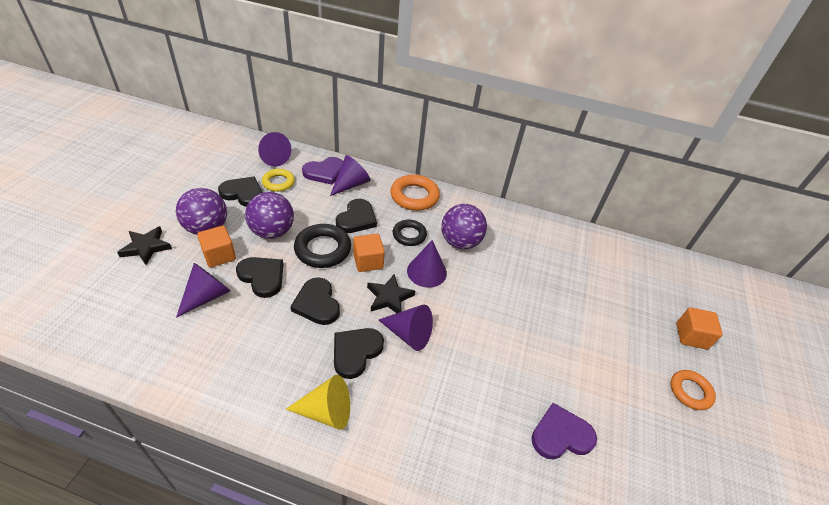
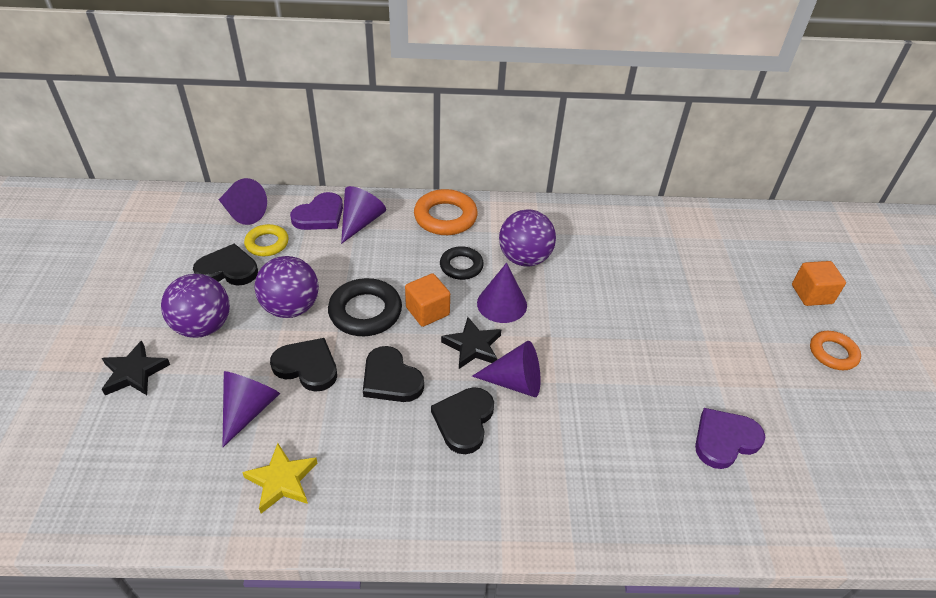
camera: 15 degrees left, 0 degrees up
orange cube [197,226,236,268] -> none
yellow cone [286,375,350,430] -> none
black heart [336,199,377,233] -> none
none -> yellow star [242,443,317,513]

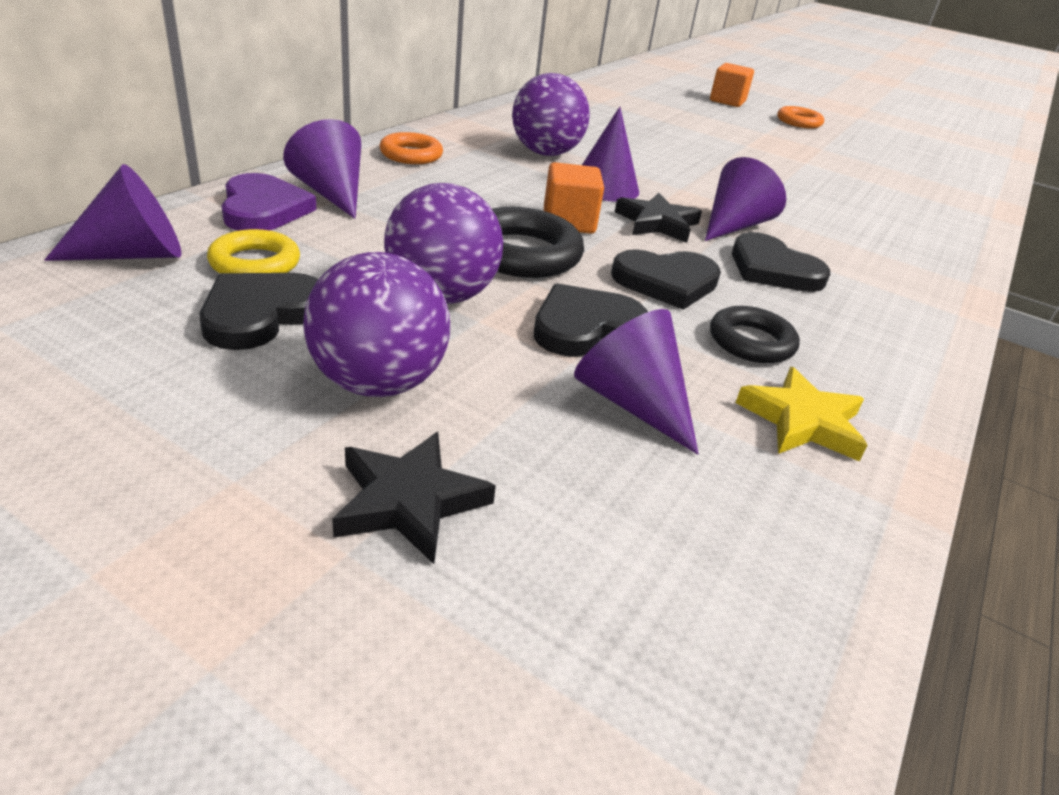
camera: 60 degrees left, 10 degrees down
orange ring [414,189,478,235] -> orange ring [379,132,443,164], size x0.64
black ring [440,246,484,280] -> black ring moved to [710,306,800,363]
purple heart [695,408,766,469] -> none

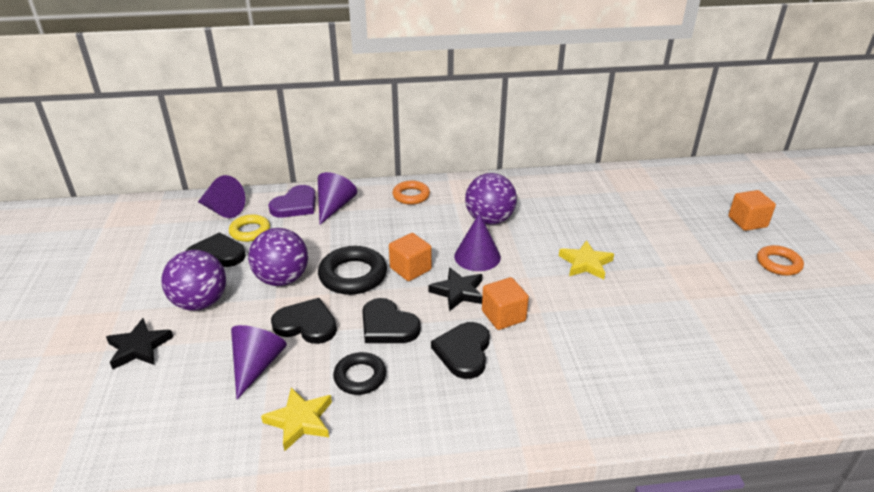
camera: 55 degrees right, 0 degrees up
purple cone [705,157,786,241] -> orange cube [482,277,529,330]
none -> yellow star [559,240,614,279]

